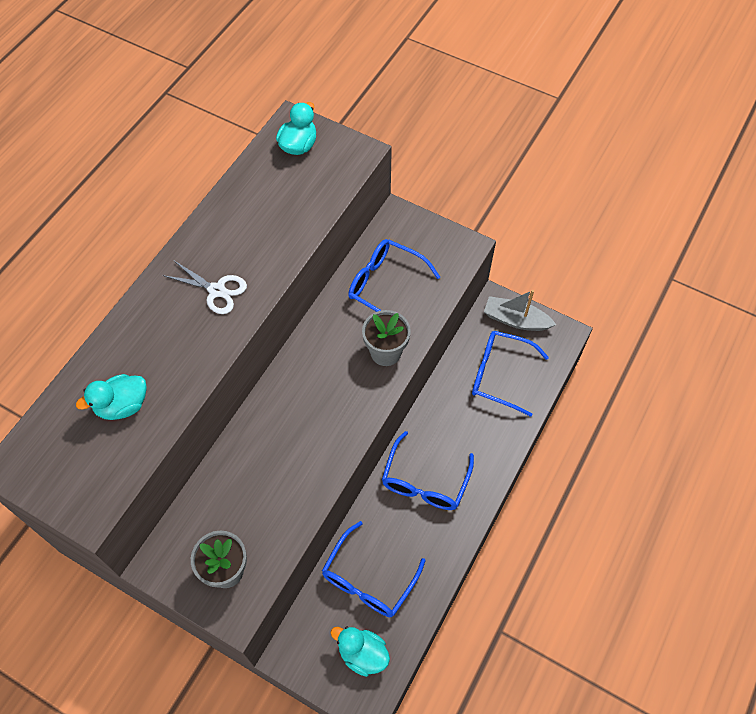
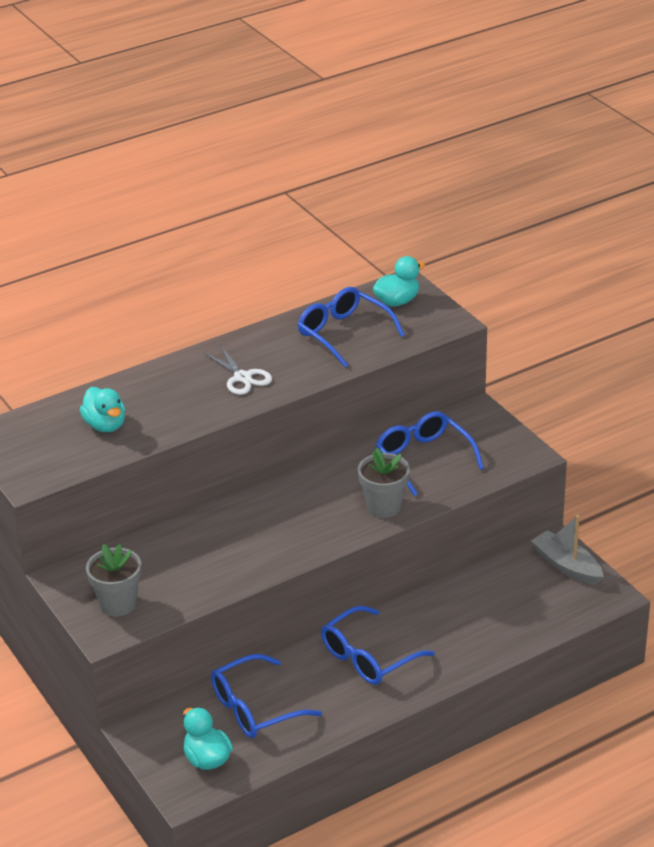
camera: 30 degrees right, 25 degrees down
turquoise duck [76,374,146,420] -> turquoise duck turned 120 degrees counterclockwise [80,387,125,432]
blue glasses [472,331,549,417] -> blue glasses moved to [298,287,405,368]

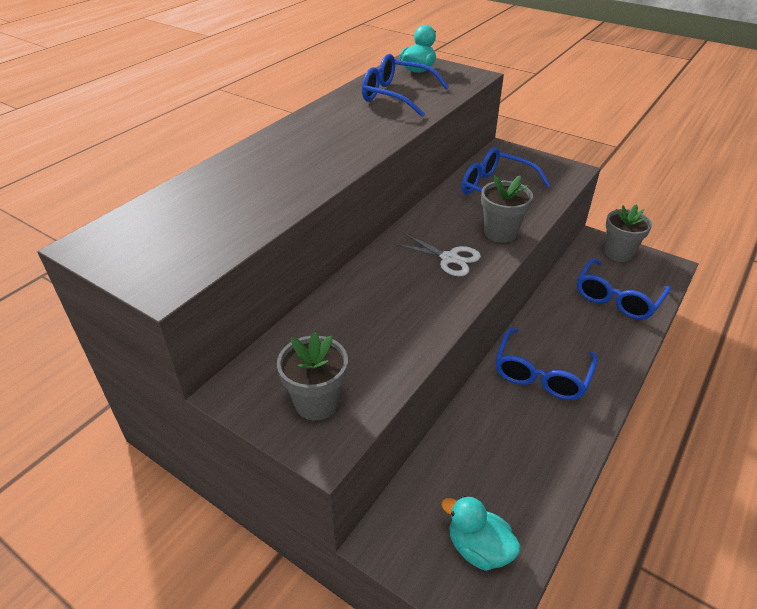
camera: 25 degrees left, 5 degrees up
turquoise duck [80,387,125,432] -> none
white scissors [204,346,272,395] -> white scissors moved to [394,233,481,276]
blue glasses [211,654,322,738] -> blue glasses moved to [577,258,671,320]
grey boat [531,515,604,585] -> grey flower pot [605,204,652,262]

